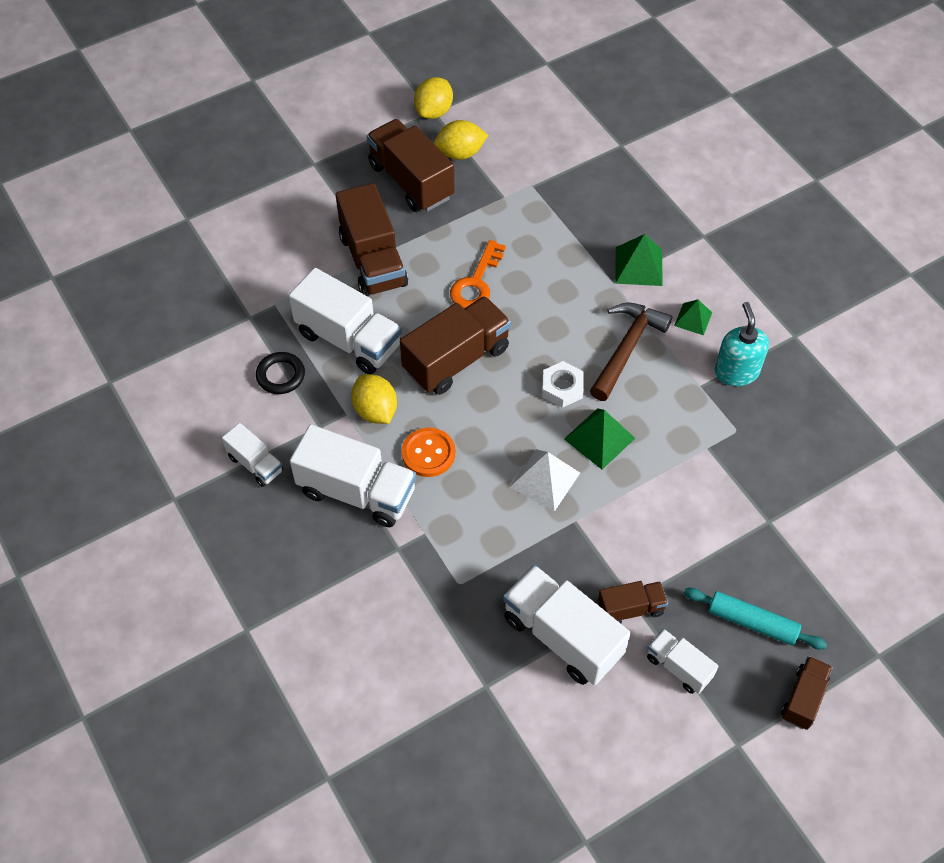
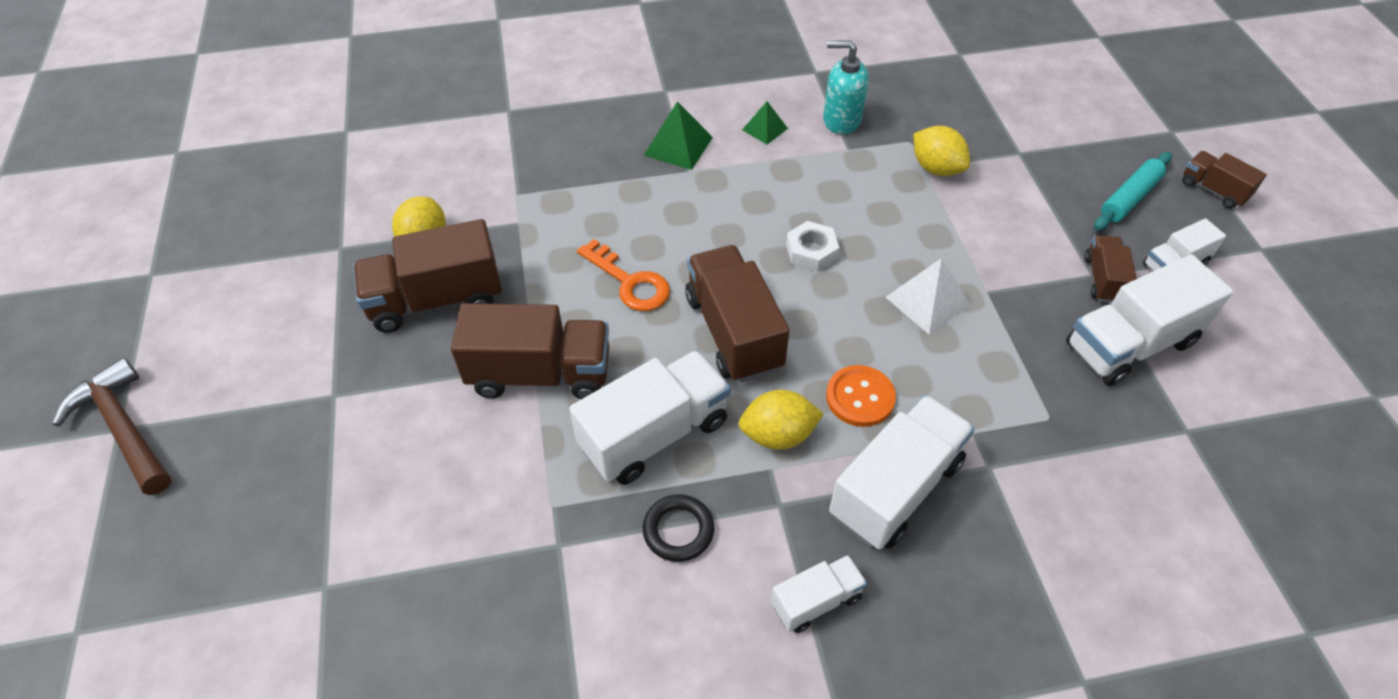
camera: 70 degrees left, 5 degrees down
yellow lemon [414,77,453,119] -> yellow lemon moved to [913,126,970,176]
green pyramid [564,408,635,470] -> none
brown hammer [590,303,672,401] -> brown hammer moved to [52,357,171,495]

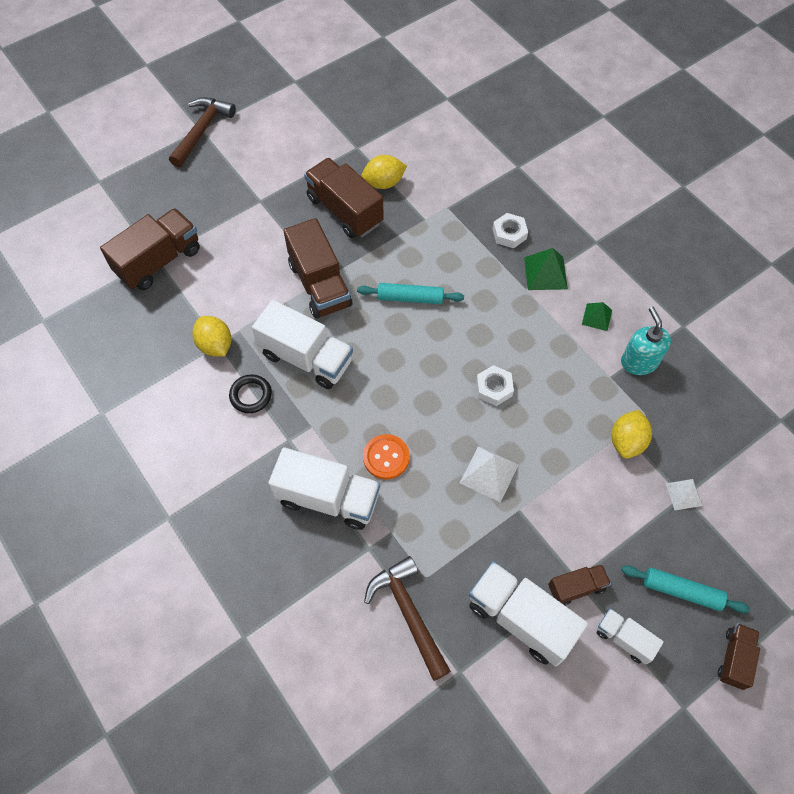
camera: 65 degrees right, 10 degrees up
orange key [577,239,670,311] -> turquoise rolling pin [357,283,464,304]
brown truck [685,245,790,383] -> brown truck moved to [100,208,200,290]
yellow lemon [739,390,824,450] -> yellow lemon moved to [193,316,231,357]
white truck [771,555,867,633] -> none
none -> brown hammer [364,556,451,681]
none -> white nut [492,213,528,248]
none -> white pyramid [666,479,703,510]

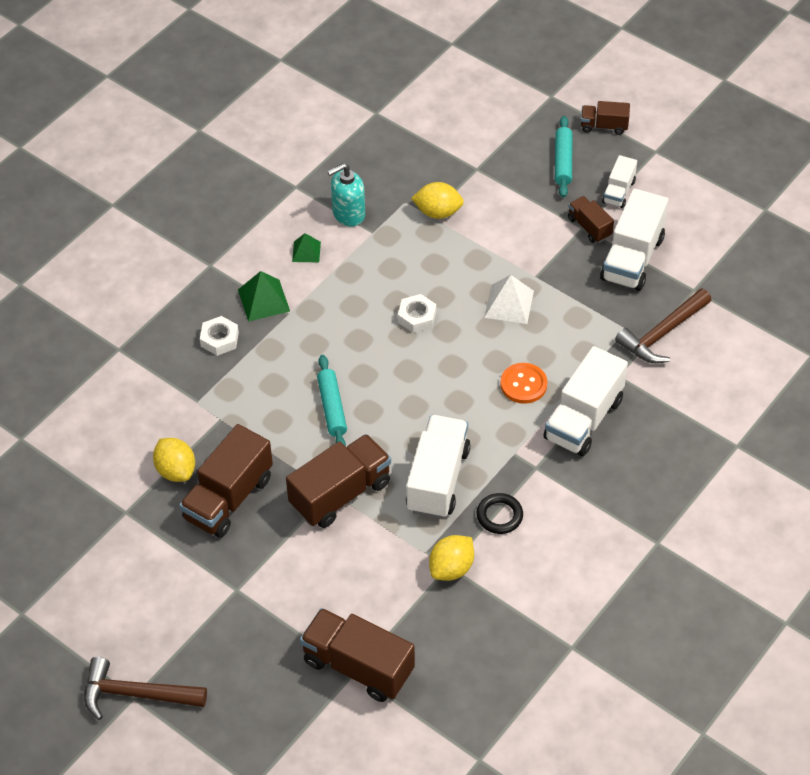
camera: 105 degrees left, 10 degrees down
white truck [268,447,380,530] -> white truck turned 150 degrees counterclockwise [544,346,628,456]
white pyramid [666,479,703,510] -> none

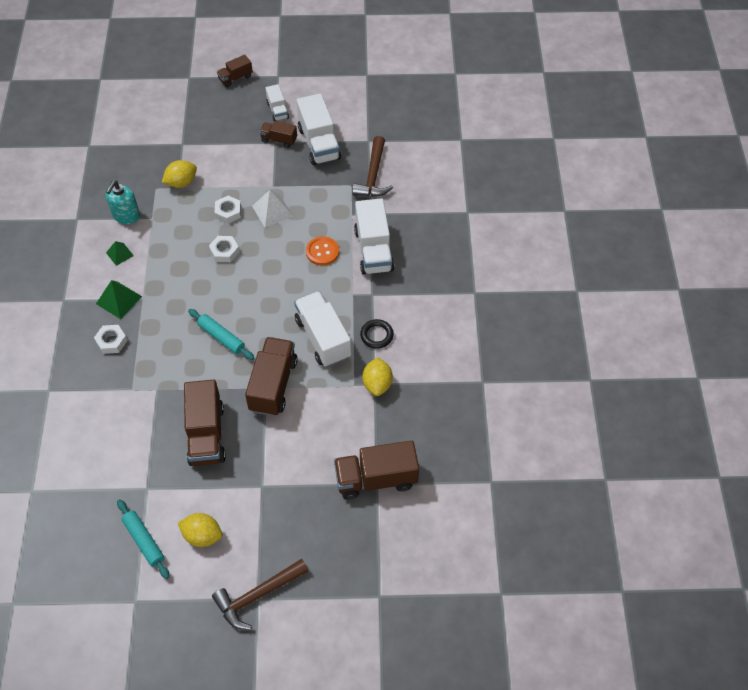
camera: 40 degrees left, 5 degrees up
yellow lemon [153,438,195,482] -> yellow lemon moved to [178,513,222,547]
turquoise rolling pin [555,116,573,198] -> turquoise rolling pin moved to [117,499,170,579]
none -> white nut [215,196,241,224]

